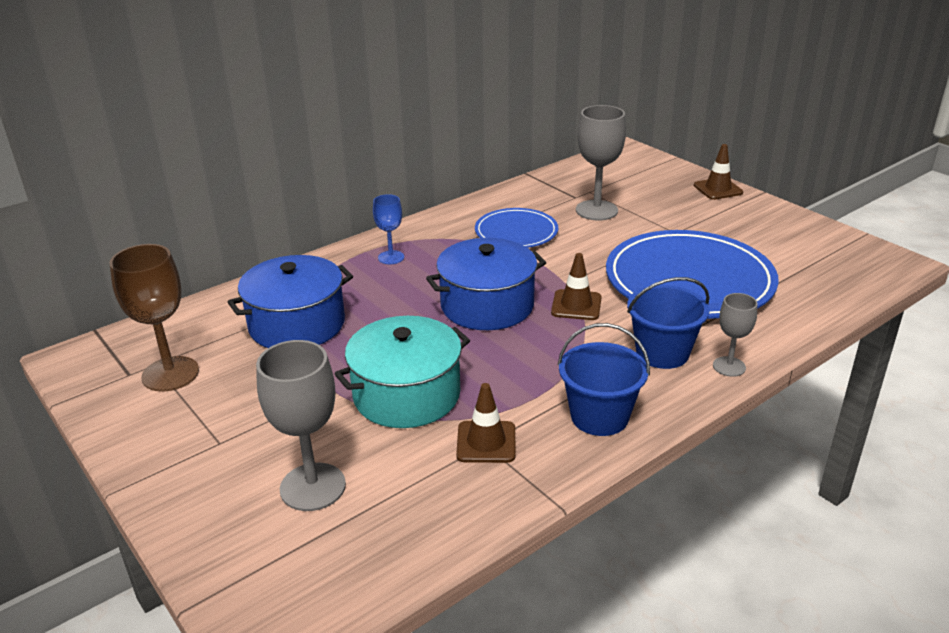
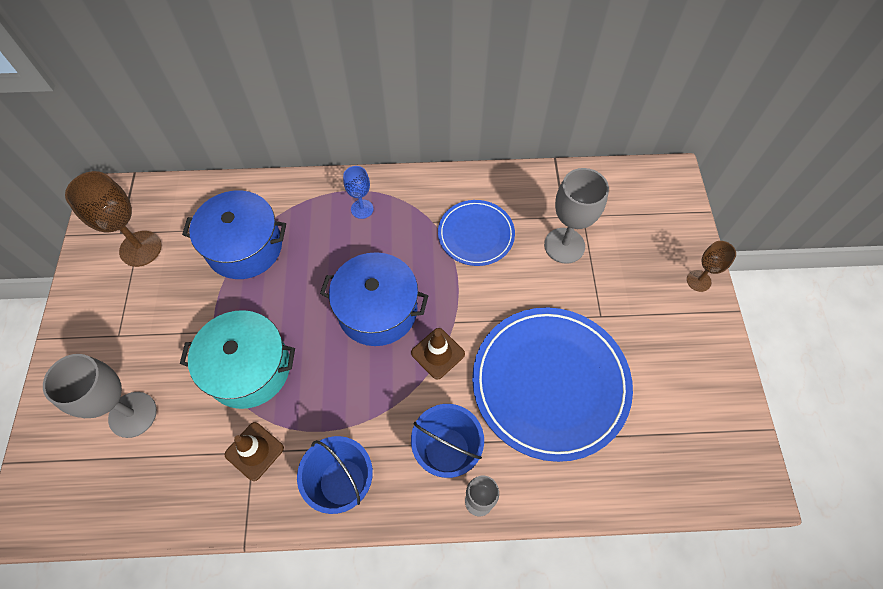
camera: 35 degrees right, 30 degrees up
brown traffic cone [694,144,743,200] -> brown goblet [687,241,736,292]

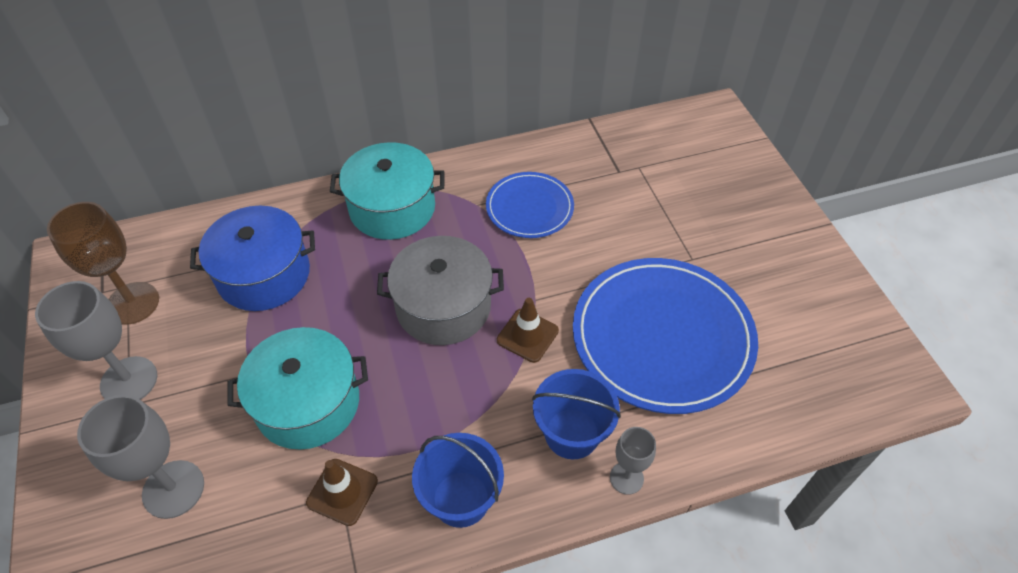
camera: 15 degrees left, 10 degrees down
blue pot [320,252,428,346] -> grey pot [377,236,504,345]
blue goblet [343,166,374,219] -> turquoise pot [330,142,444,240]
grey goblet [544,168,609,264] -> grey goblet moved to [35,281,157,400]
brown goblet [687,241,736,292] -> none

